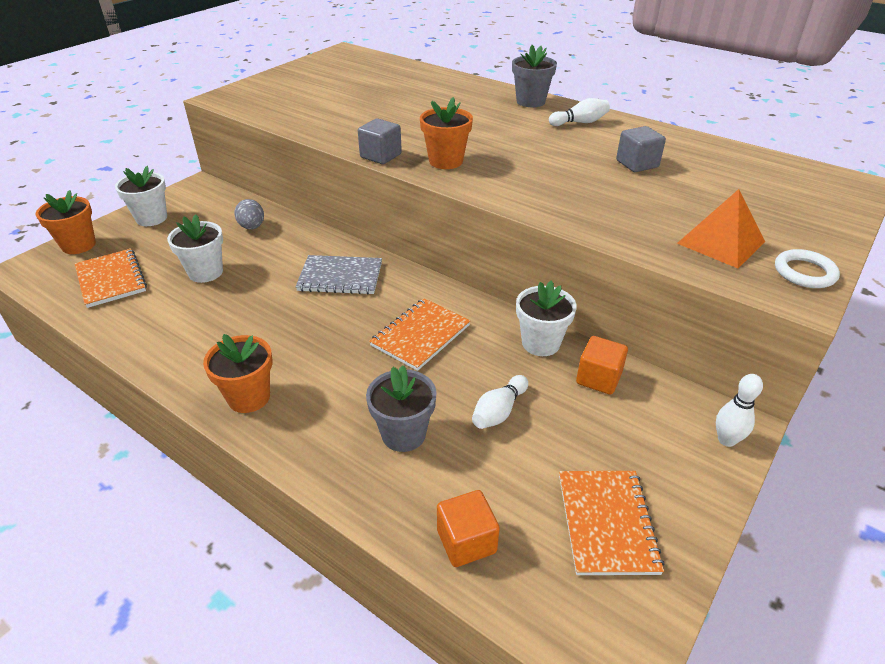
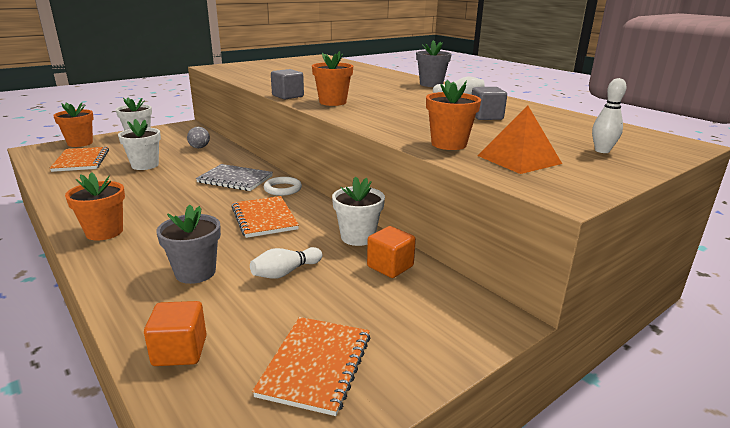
camera: 15 degrees right, 15 degrees down
orange notebook [369,298,471,371] -> orange notebook turned 75 degrees counterclockwise [232,196,299,238]
white bowling pin [716,374,763,447] -> white bowling pin moved to [592,78,627,153]
white ring [775,249,840,288] -> white ring moved to [264,177,302,196]
none -> orange flower pot [426,80,481,150]

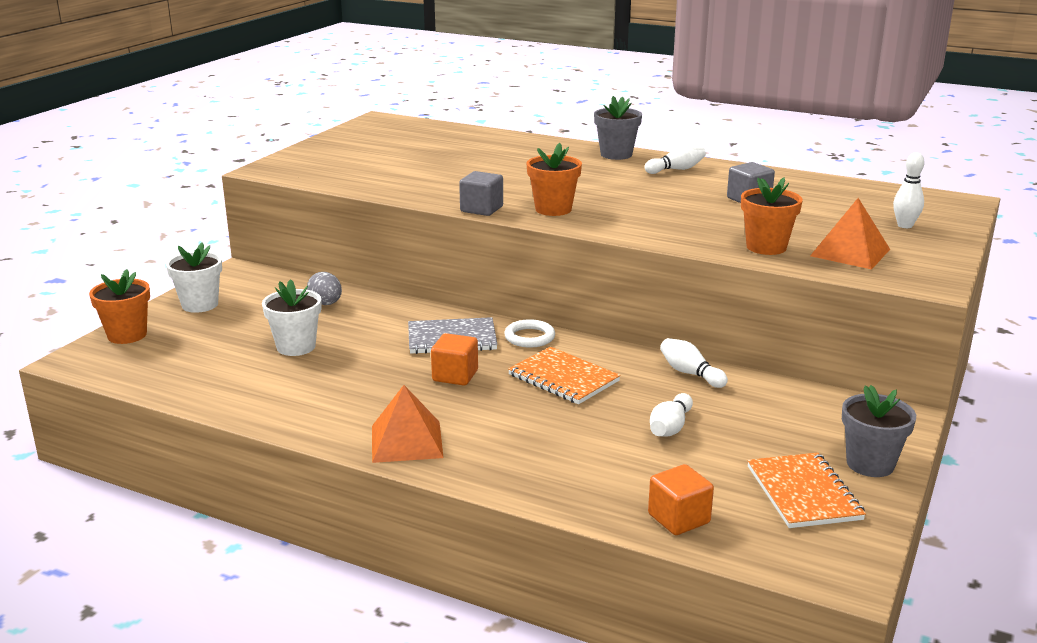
camera: 25 degrees left, 0 degrees up
orange notebook [50,147,109,172] -> none
orange flower pot [65,172,125,241] -> orange pyramid [372,385,444,463]
grey flower pot [156,204,221,284] -> grey flower pot moved to [842,385,916,477]
white flower pot [332,176,385,246] -> white bowling pin [660,338,728,388]
orange cube [367,226,416,278] -> orange cube moved to [431,333,478,386]

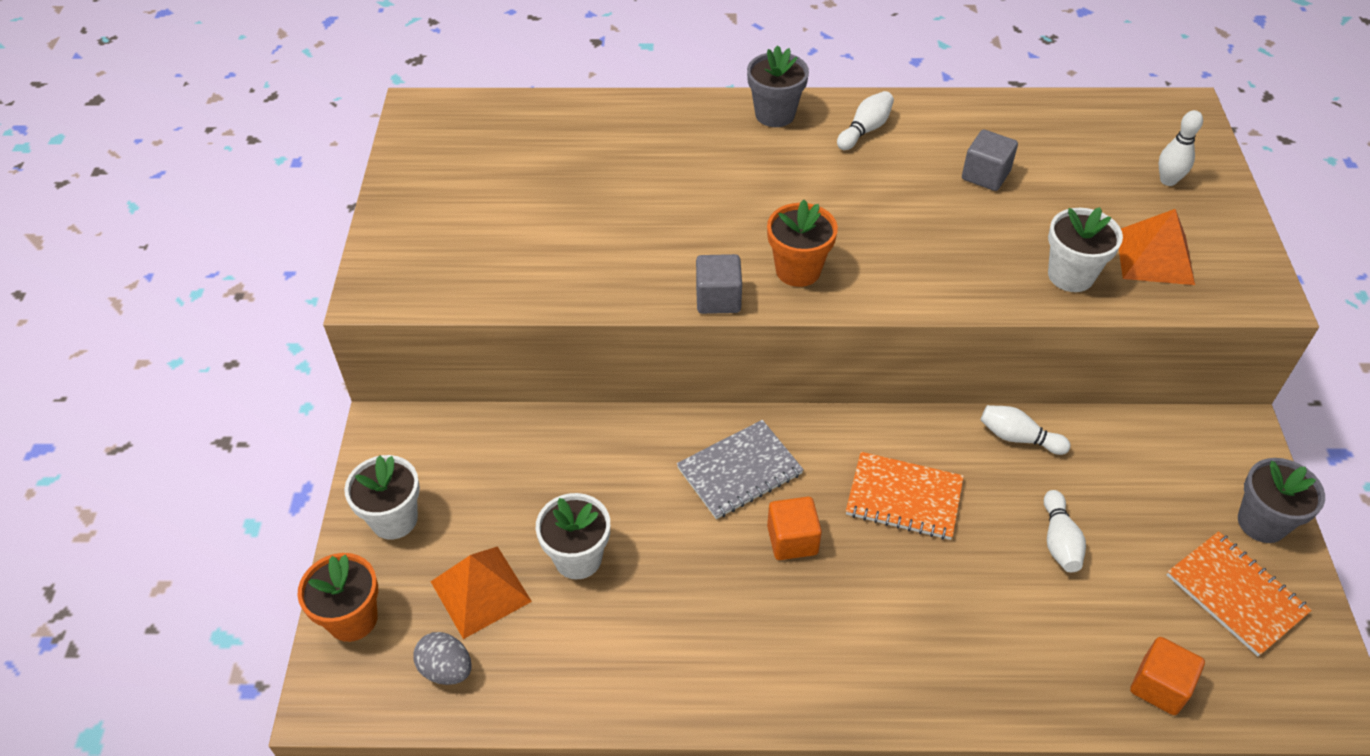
camera: 25 degrees left, 25 degrees up
grey egg [307,272,342,305] -> grey egg moved to [413,632,472,685]
orange pyramid [372,385,444,463] -> orange pyramid moved to [431,546,532,639]
white ring [504,319,555,348] -> none
orange flower pot [741,177,803,255] -> white flower pot [1048,207,1123,292]

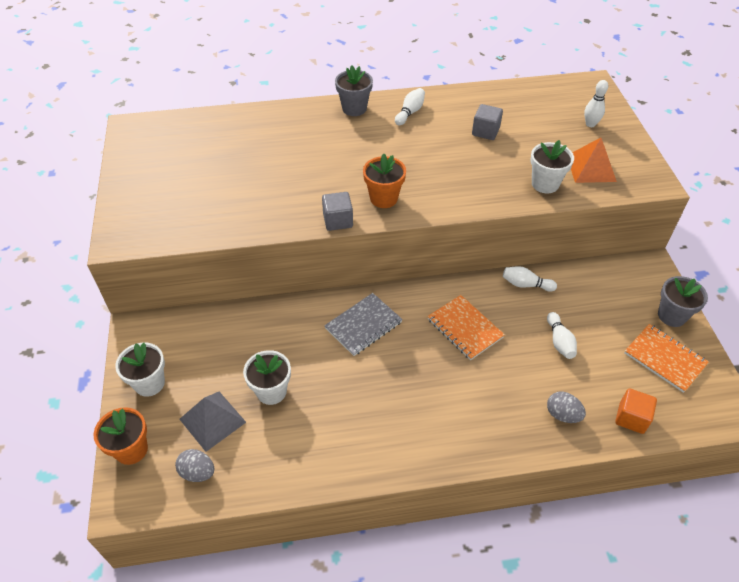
camera: 10 degrees left, 0 degrees up
orange pyramid [431,546,532,639] -> grey pyramid [179,392,246,452]
orange cube [767,497,822,560] -> none
orange notebook [846,452,964,540] -> orange notebook turned 45 degrees clockwise [427,295,505,360]
none -> grey egg [547,392,586,423]

